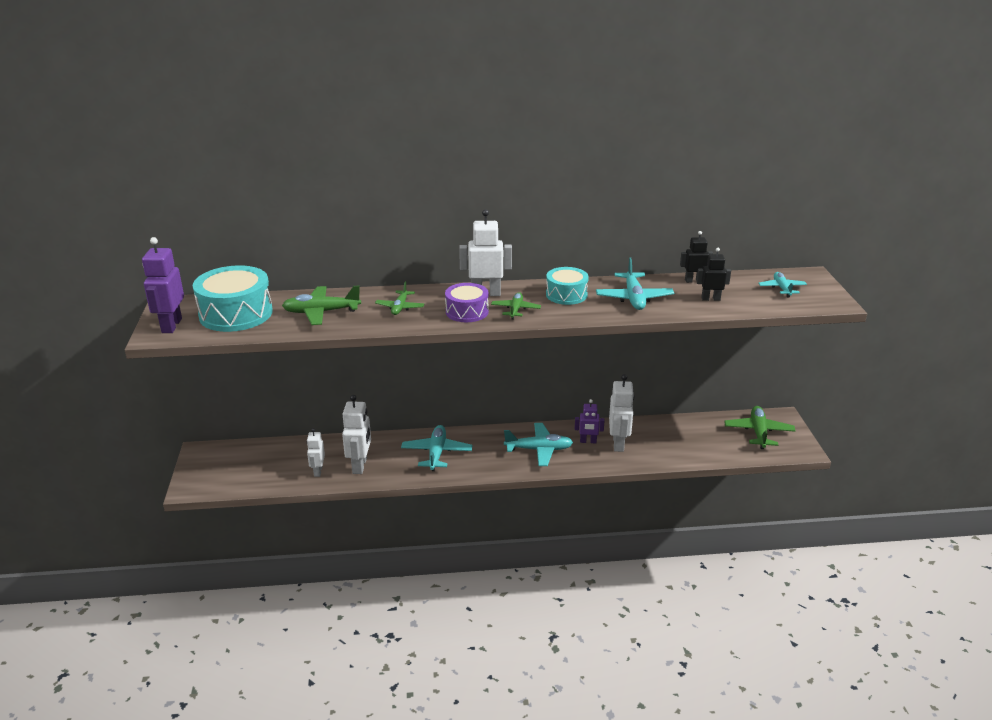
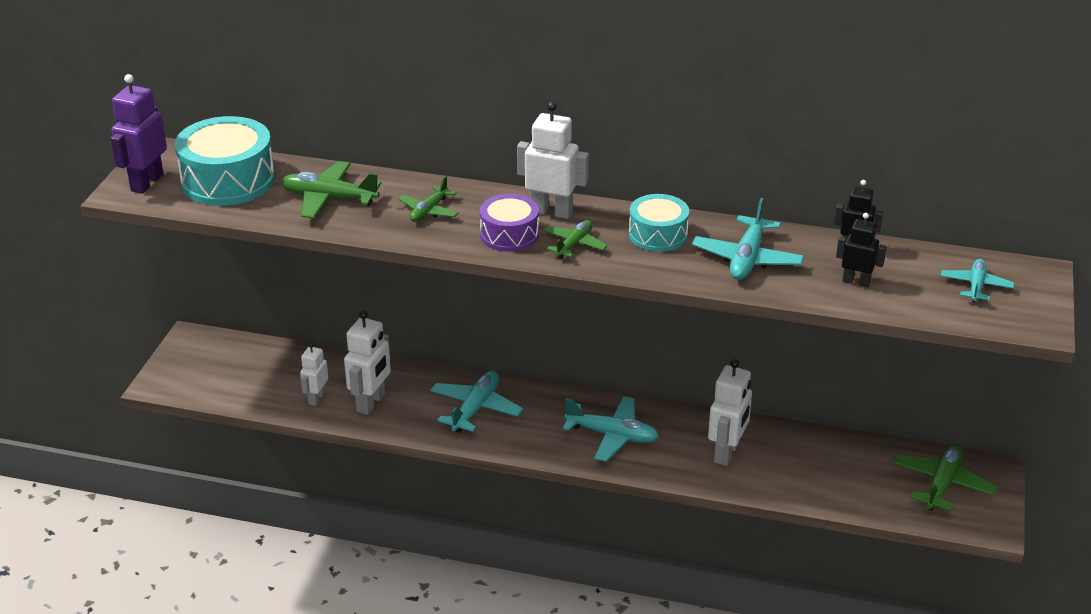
camera: 20 degrees right, 5 degrees up
purple robot [575,399,605,443] -> none

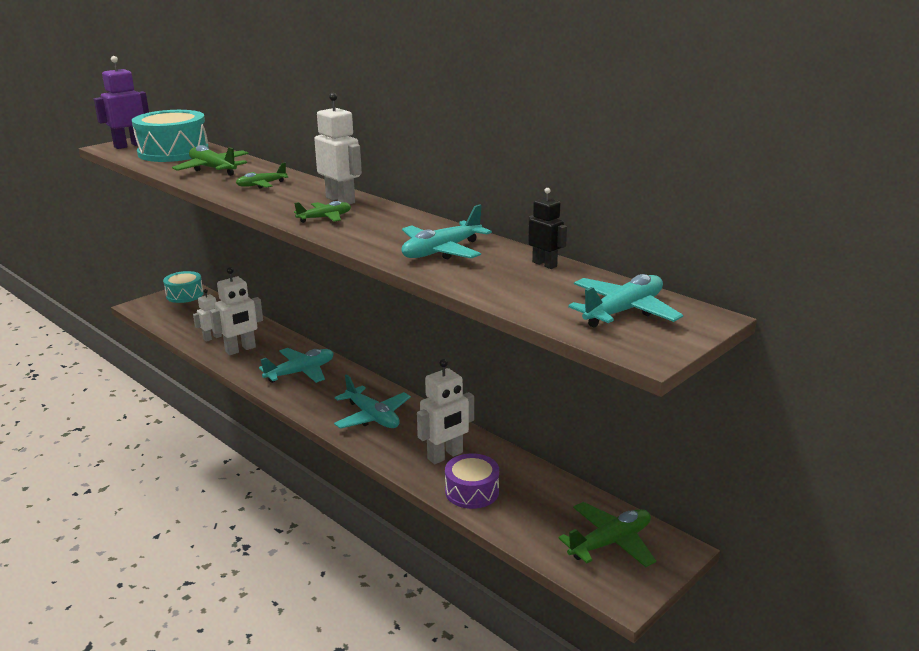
camera: 30 degrees right, 10 degrees down
purple drum [479,194,539,252] -> purple drum moved to [445,453,499,509]
turquoise drum [629,194,689,252] -> turquoise drum moved to [163,271,204,303]
black robot [836,213,886,287] -> none
turquoise plane [941,259,1014,303] -> turquoise plane [568,274,683,328], size x1.59

